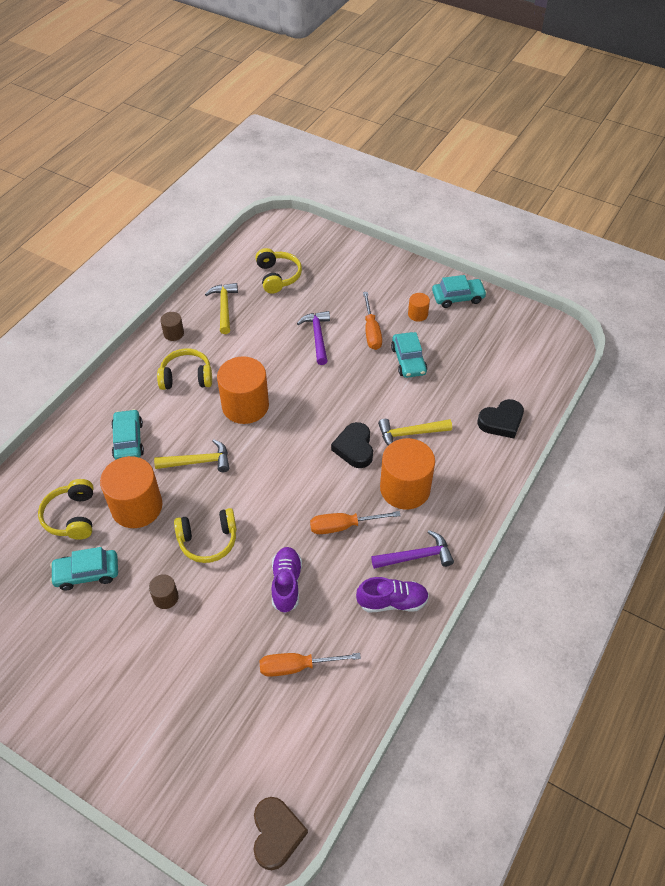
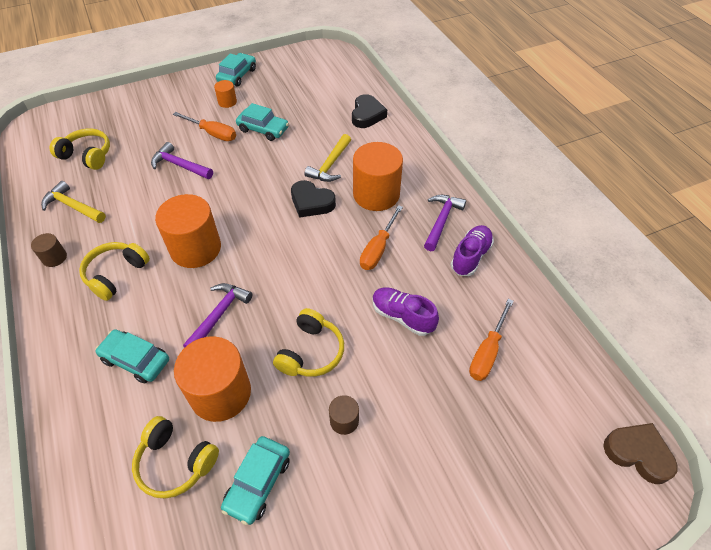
camera: 55 degrees left, 0 degrees up
yellow hammer [154,440,229,472] -> purple hammer [183,283,252,348]

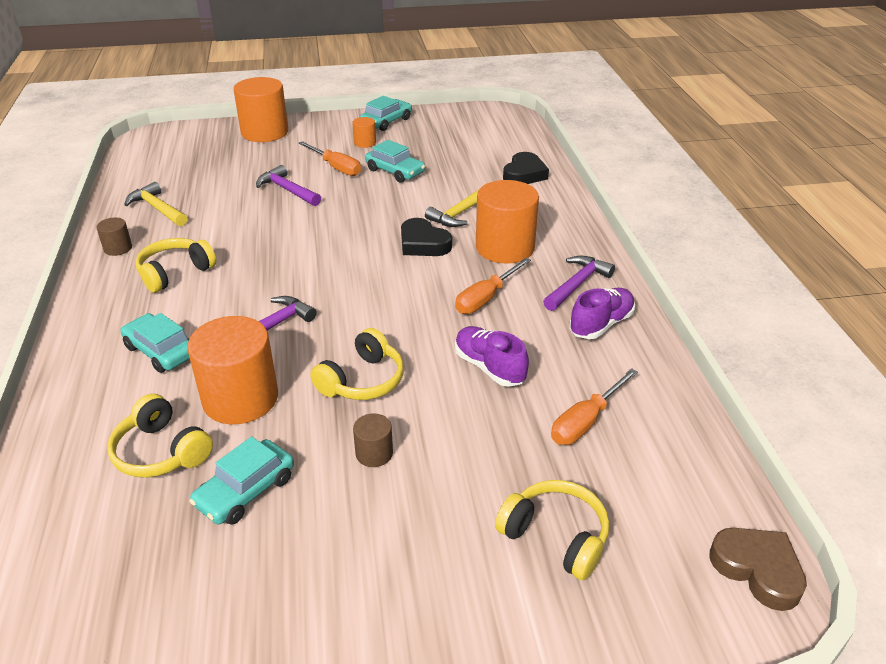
camera: 15 degrees right, 15 degrees down
yellow headphones [50,129,110,170] -> yellow headphones moved to [495,480,609,580]
orange cylinder [155,194,221,268] -> orange cylinder moved to [234,77,288,142]

